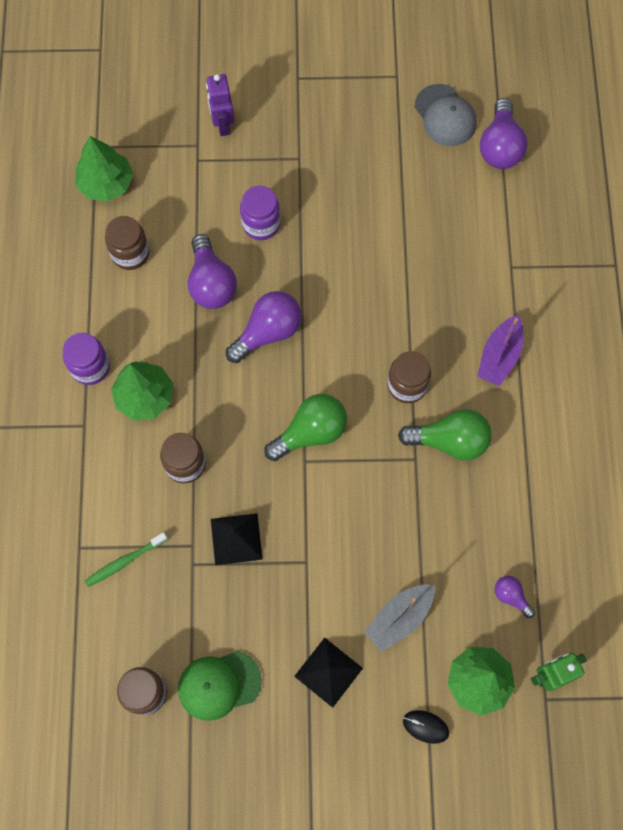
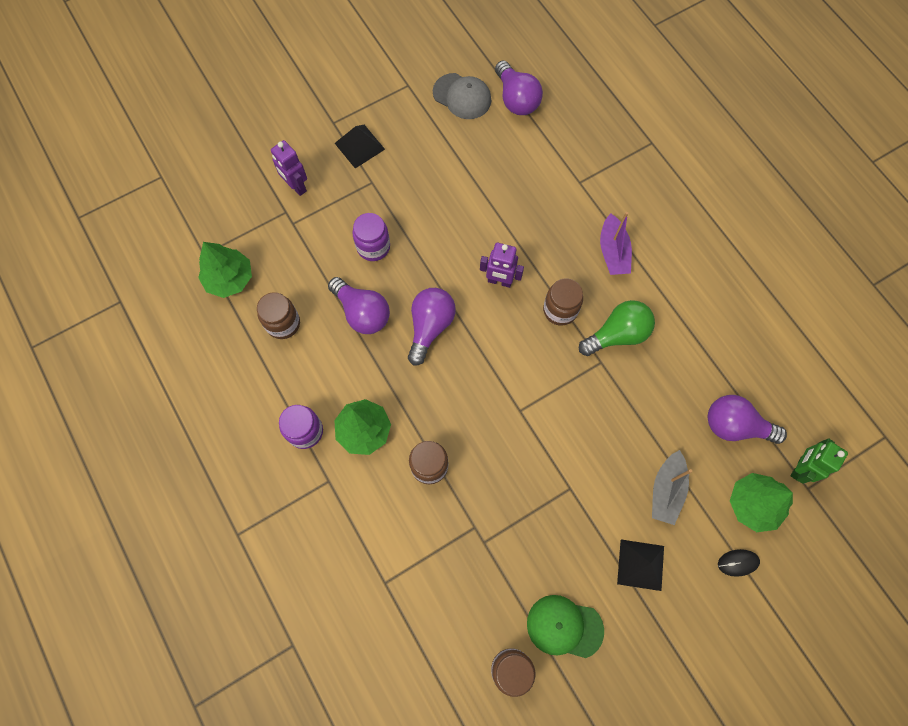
camera: 30 degrees left, 0 degrees up
green toothbrush [85,532,168,587] -> none
green cap [178,651,262,721] -> green cap turned 60 degrees clockwise [527,595,604,658]
black pyramid [211,513,263,565] -> black pyramid moved to [335,125,385,169]
green light bulb [264,394,347,461] -> none
purple light bulb [495,576,535,618] -> purple light bulb [708,395,787,444], size x1.91
none -> purple robot [480,243,524,288]

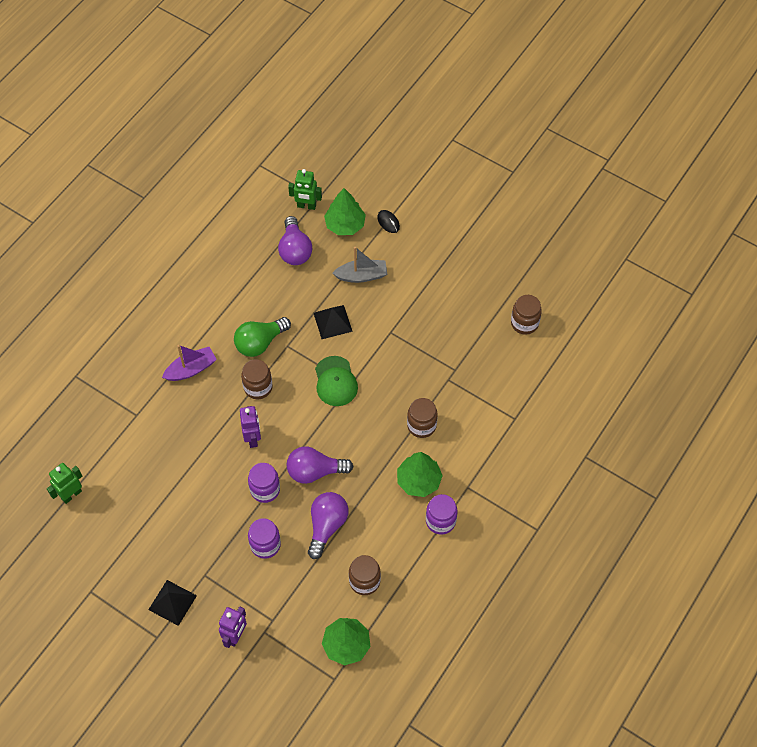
camera: 115 degrees left, 10 degrees down
grey cap [433,73,492,119] -> none
purple light bulb [495,60,543,115] -> green robot [47,463,82,504]
green cap [527,595,604,658] -> green cap moved to [315,356,358,406]
green light bulb [579,300,655,356] -> green light bulb turned 75 degrees counterclockwise [234,317,291,357]
black pyramid [617,540,664,591] -> black pyramid moved to [314,305,353,339]
none -> purple jar [248,463,280,503]

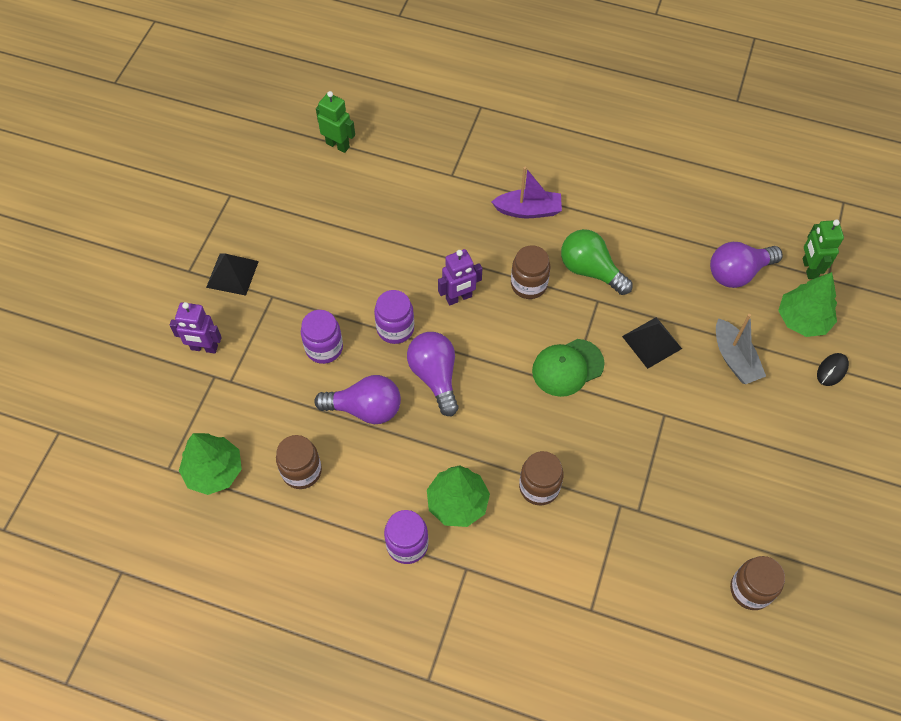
camera: 75 degrees right, 0 degrees up
purple boat [162,345,217,381] -> purple boat turned 45 degrees counterclockwise [492,167,562,218]

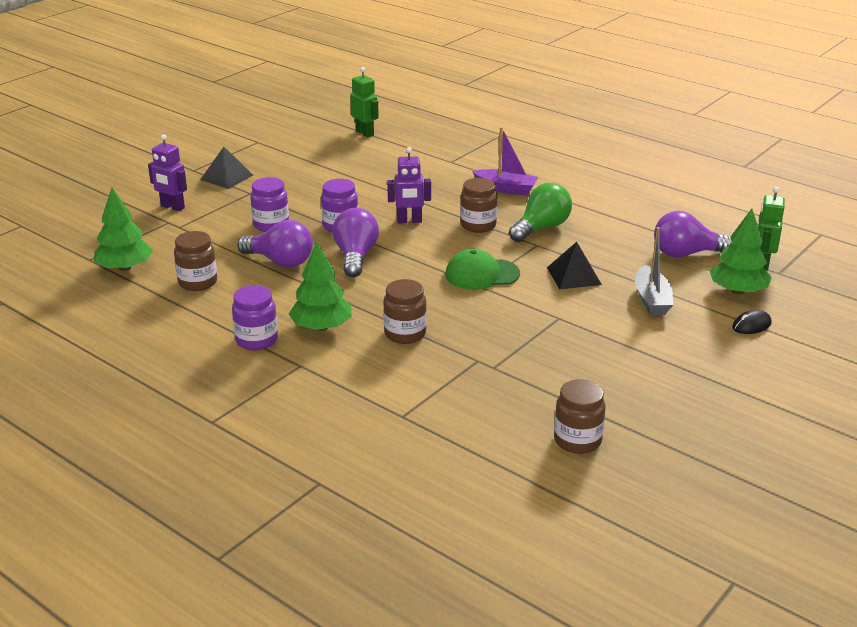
camera: 20 degrees right, 30 degrees down
green light bulb [561,229,633,295] -> green light bulb turned 75 degrees clockwise [509,183,572,242]

